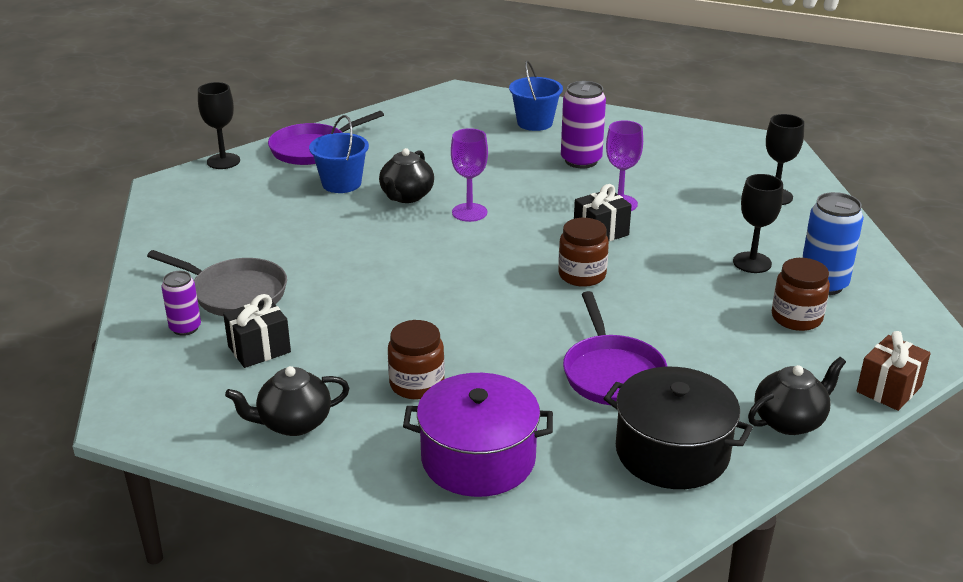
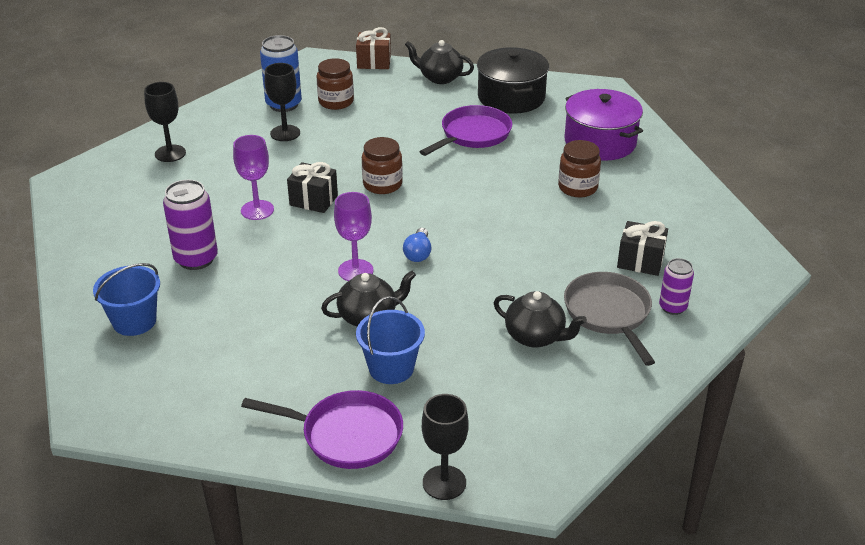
camera: 130 degrees left, 5 degrees up
black teapot [225,366,349,436] -> black teapot moved to [494,291,587,348]
none -> blue light bulb [403,228,431,262]

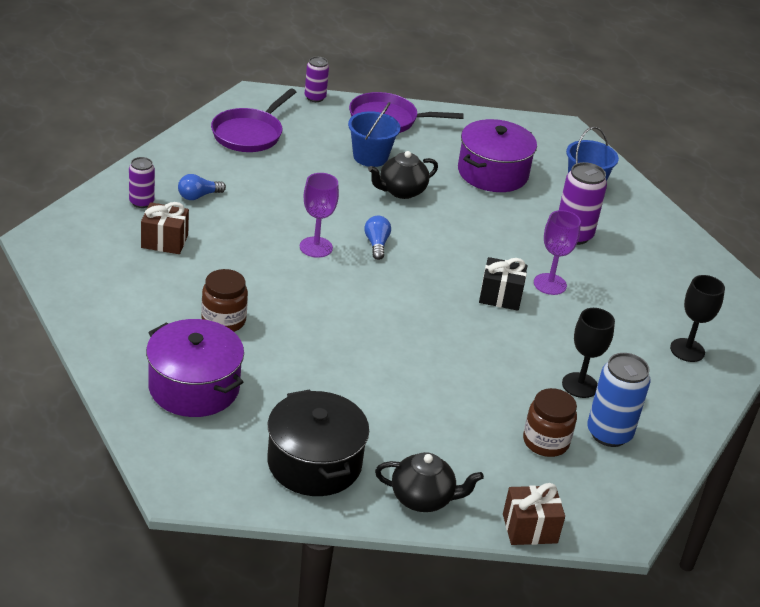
camera: 165 degrees right, 0 degrees up
purple goblet [334,192,374,281] -> purple goblet moved to [300,173,339,258]
brown jar [362,137,403,194] -> none
purple pan [420,105,512,156] -> purple pan moved to [211,89,296,152]
black goblet [422,394,469,500] -> purple can [305,57,329,102]
black teapot [494,291,587,348] -> none
grey pan [564,272,655,366] -> blue light bulb [178,174,226,200]
black gift [617,221,668,276] -> brown gift [141,202,189,254]
none -> purple pot [458,119,537,192]

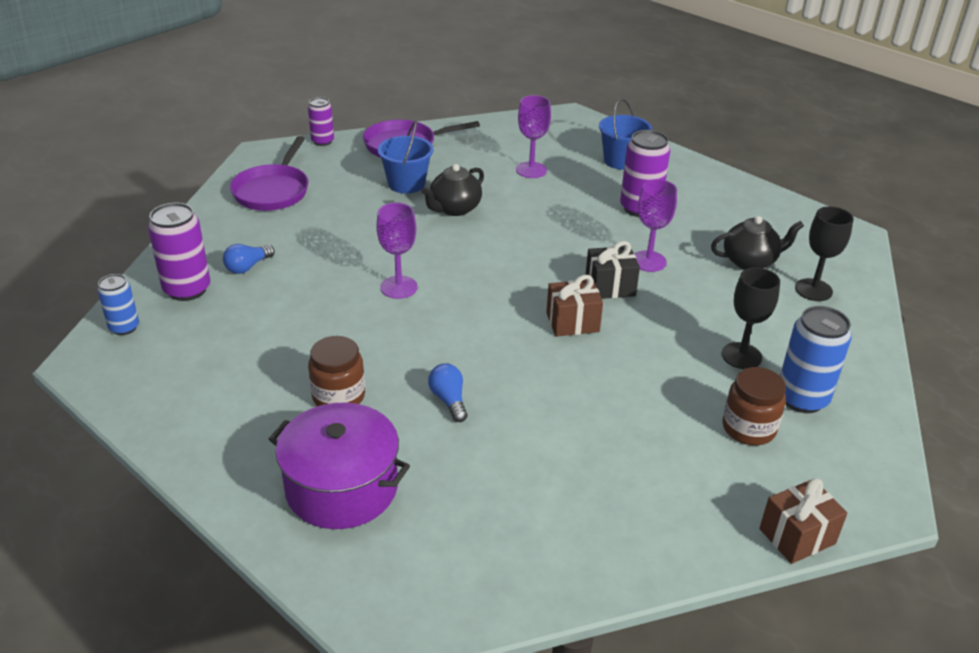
camera: 15 degrees left, 0 degrees up
purple can [129,157,155,208] -> purple can [148,203,210,301], size x1.65
brown gift [141,202,189,254] -> brown gift moved to [546,275,603,337]
black pot [267,390,369,496] -> none
blue light bulb [364,216,391,260] -> blue light bulb moved to [428,364,468,422]
black teapot [375,452,484,512] -> black teapot moved to [711,216,804,270]
purple pot [458,119,537,192] -> purple goblet [516,95,551,178]
none -> blue can [97,274,139,335]

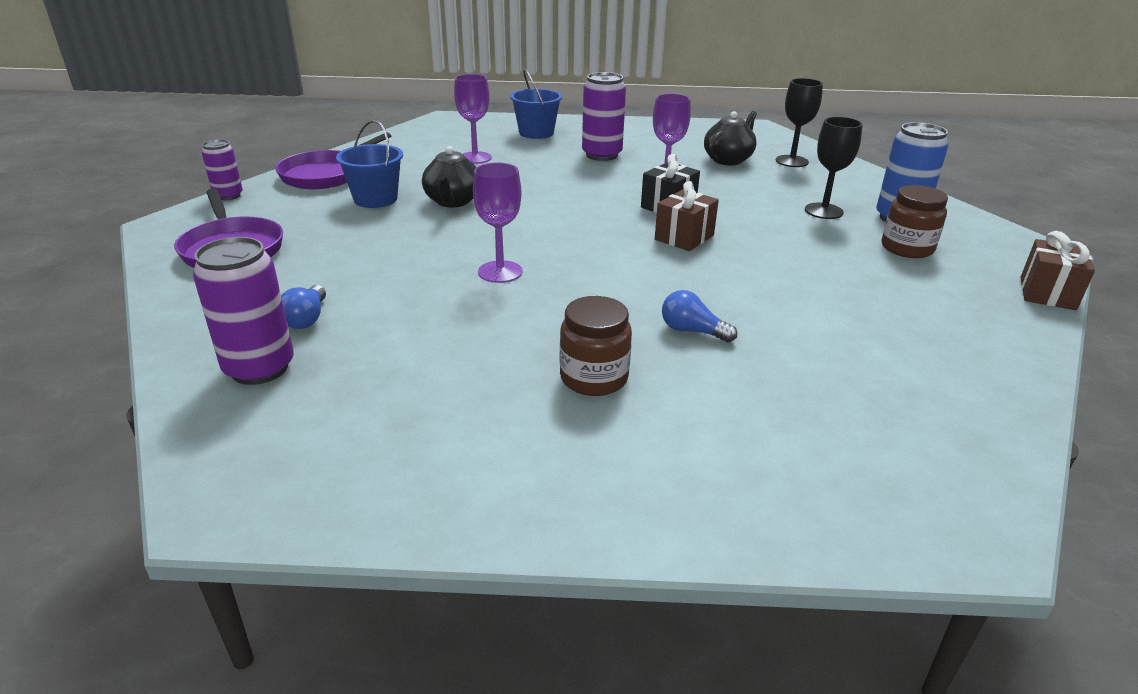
camera: 40 degrees left, 5 degrees down
blue can [97,274,139,335] -> none
purple pot [269,403,410,529] -> none

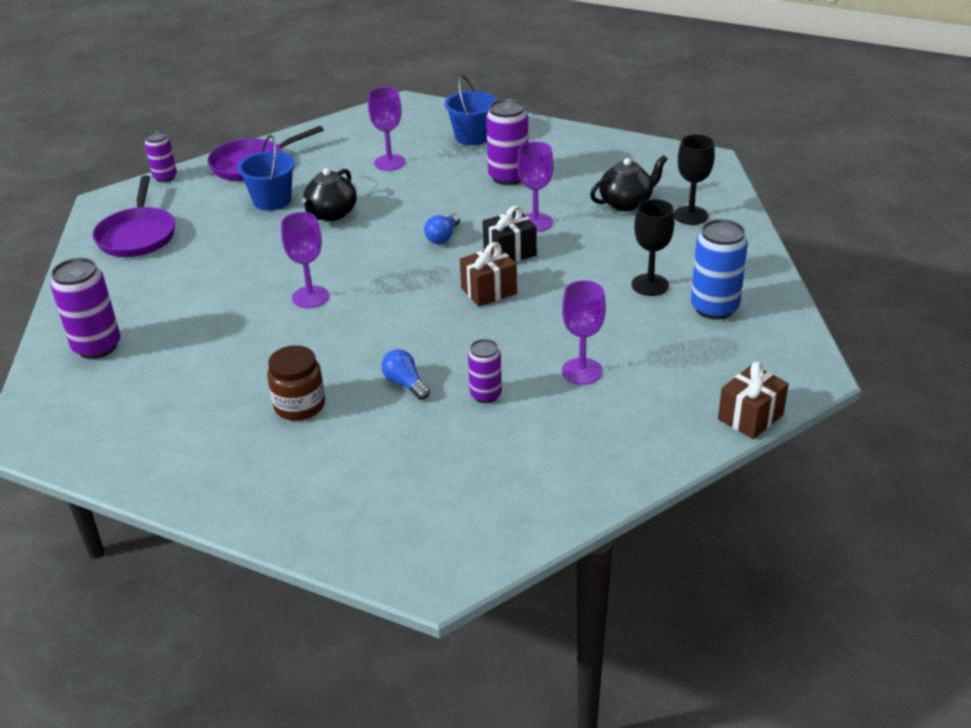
camera: 25 degrees right, 5 degrees up
blue light bulb [281,285,326,329] -> blue light bulb moved to [424,214,460,244]
brown jar [882,185,948,258] -> none
none -> purple can [468,339,502,403]
none -> purple goblet [562,280,606,385]

